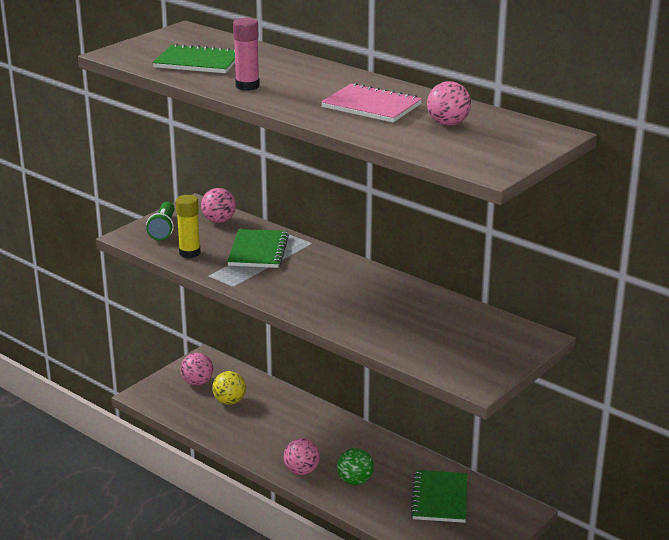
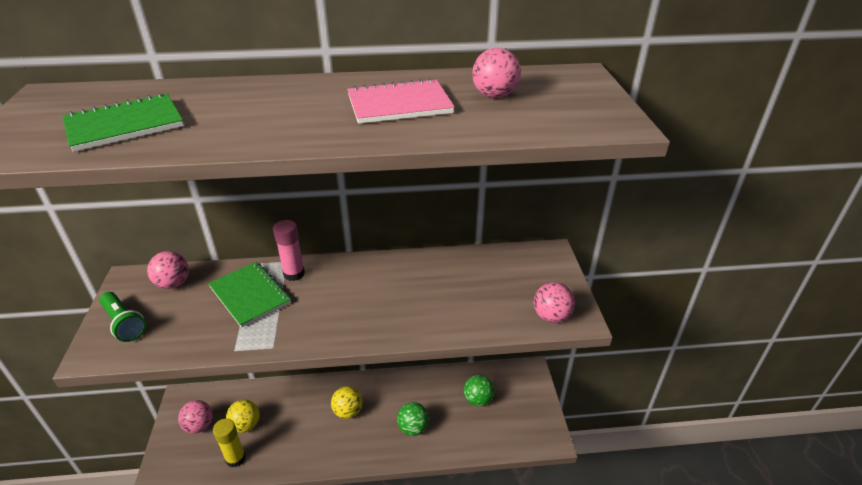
camera: 45 degrees left, 10 degrees up
yellow glue stick [176,195,201,258] -> yellow glue stick moved to [213,418,246,467]
pink glue stick [233,18,260,91] -> pink glue stick moved to [273,220,305,281]
pink ball [284,438,320,475] -> pink ball moved to [534,282,575,323]
green notebook [411,470,467,523] -> green ball [464,375,494,406]
none -> yellow ball [331,386,363,419]

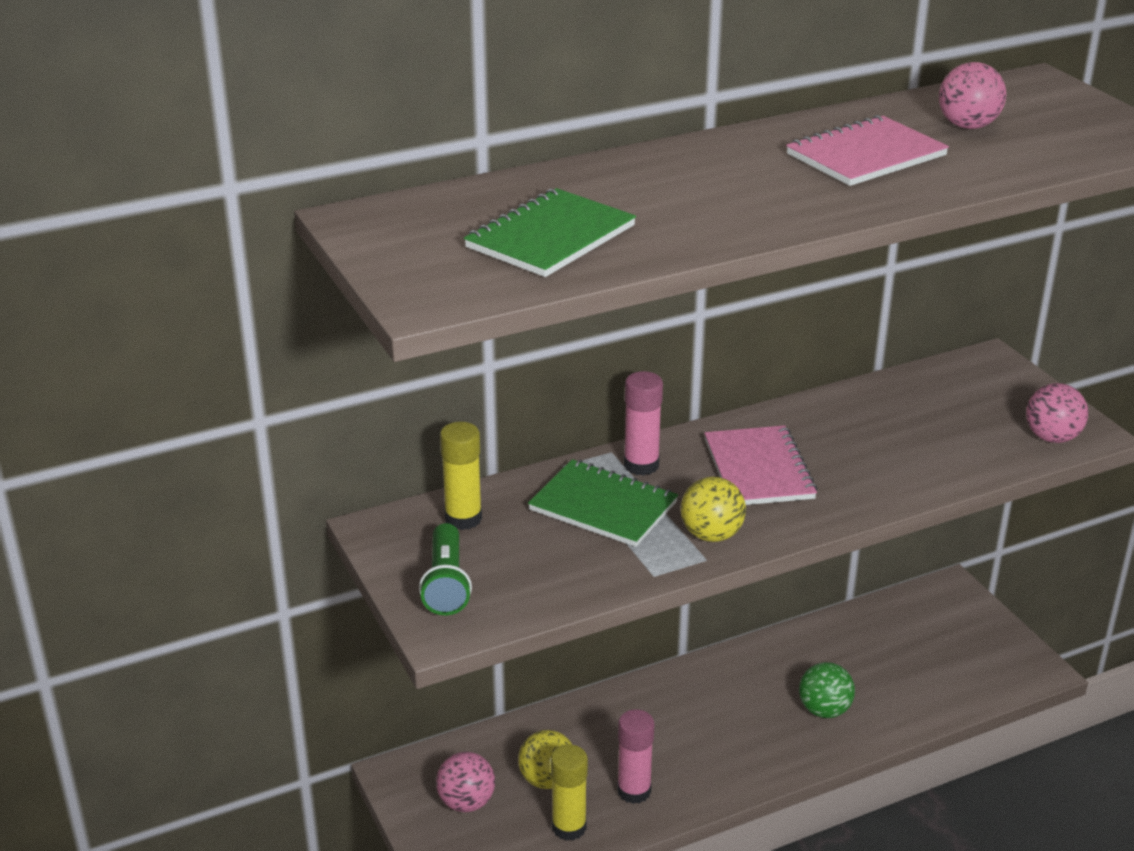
camera: 20 degrees left, 5 degrees down
green flashlight [99,292,146,342] -> green flashlight turned 60 degrees clockwise [419,523,472,615]
pink ball [147,251,189,289] -> yellow glue stick [440,422,482,530]
yellow ball [331,386,363,419] -> yellow ball moved to [681,477,746,542]
green ball [464,375,494,406] -> none
none -> pink glue stick [617,709,655,804]
none -> pink notebook [704,425,817,505]

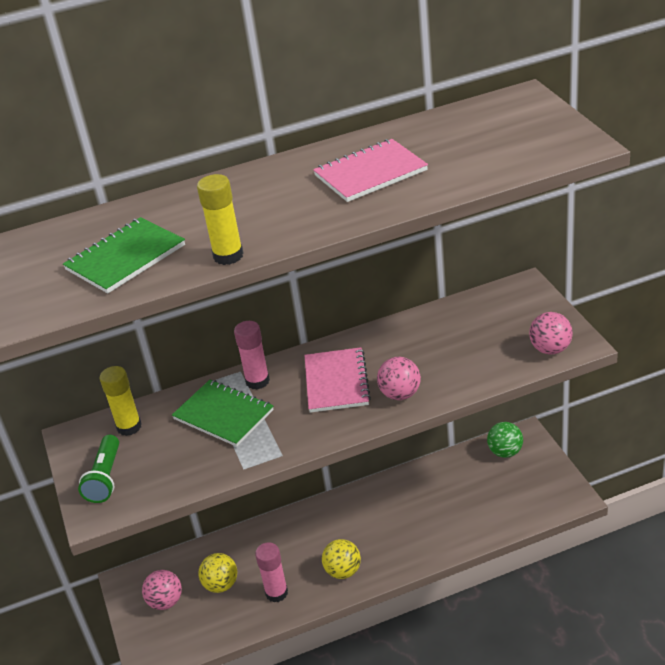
camera: 10 degrees right, 5 degrees up
yellow glue stick [551,745,588,841] -> yellow glue stick moved to [197,174,244,265]
yellow ball [681,477,746,542] -> yellow ball moved to [322,539,361,579]
green ball [799,662,855,718] -> green ball moved to [487,422,523,458]
pink ball [939,62,1006,129] -> pink ball moved to [377,357,421,400]

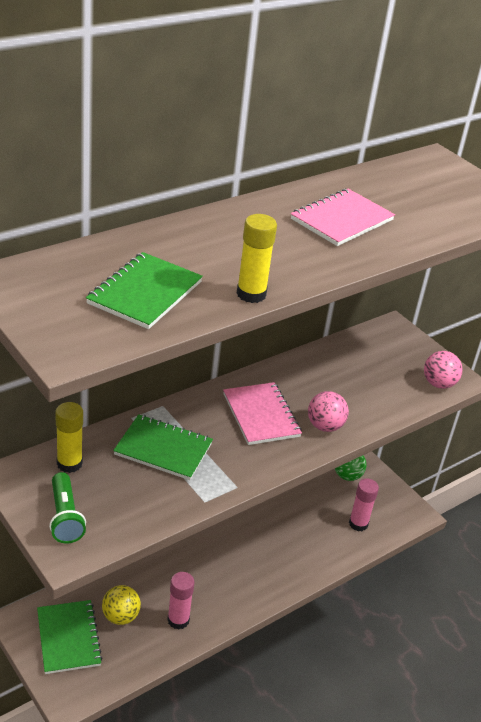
camera: 25 degrees left, 0 degrees up
pink ball [142,570,182,610] -> green notebook [37,600,103,674]
pink glue stick [234,321,270,389] -> pink glue stick moved to [349,478,379,531]
yellow ball [322,539,361,579] -> none

